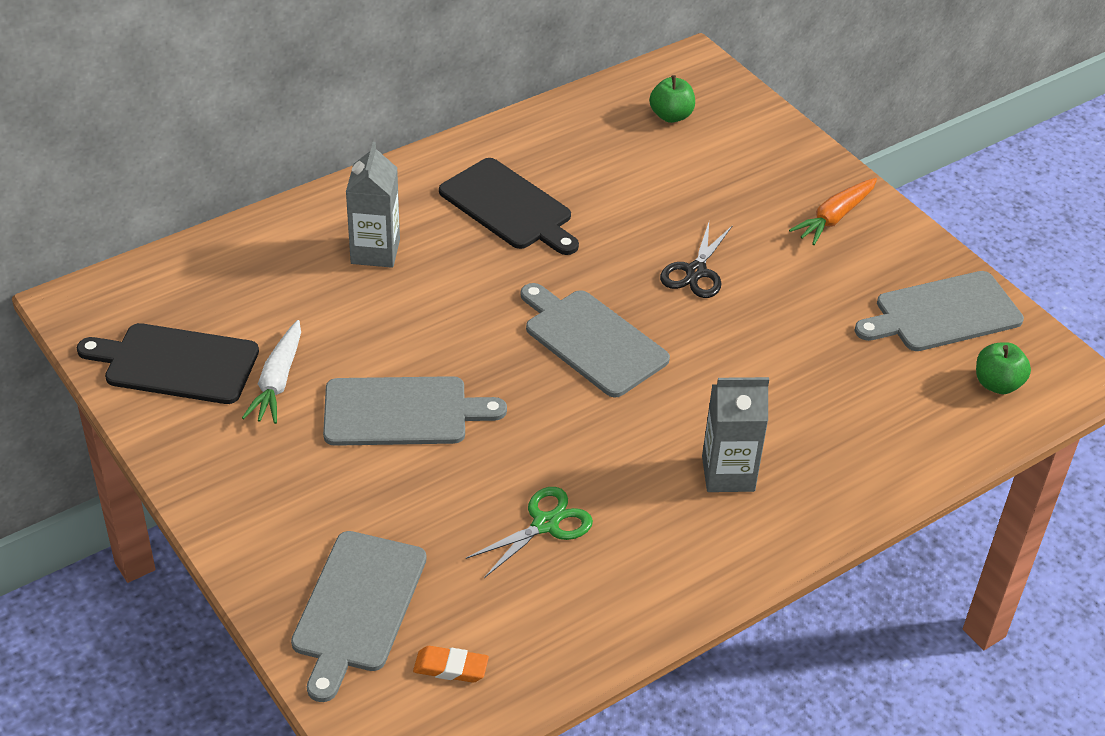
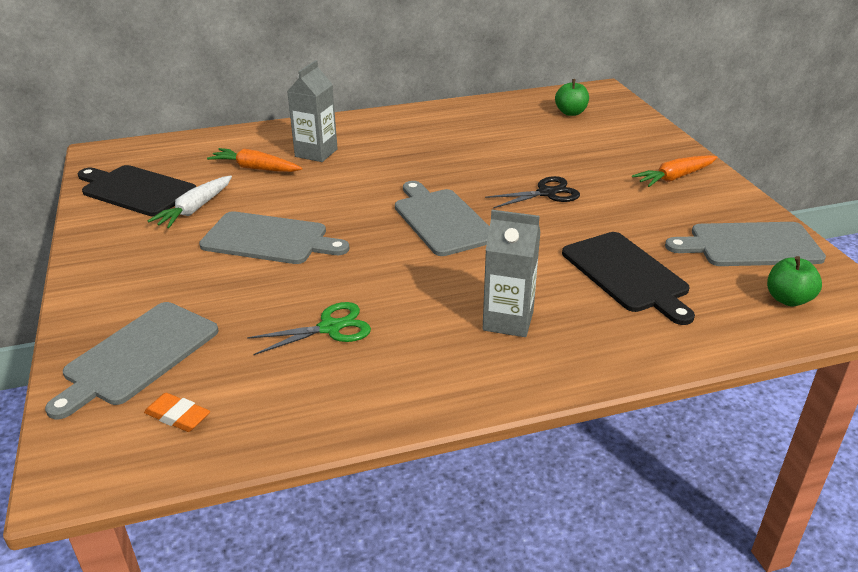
camera: 20 degrees right, 10 degrees down
black cutting board [439,158,579,255] -> black cutting board moved to [562,232,695,325]
black scissors [660,222,733,298] -> black scissors turned 150 degrees counterclockwise [485,176,580,208]
none -> orange carrot [207,148,302,172]

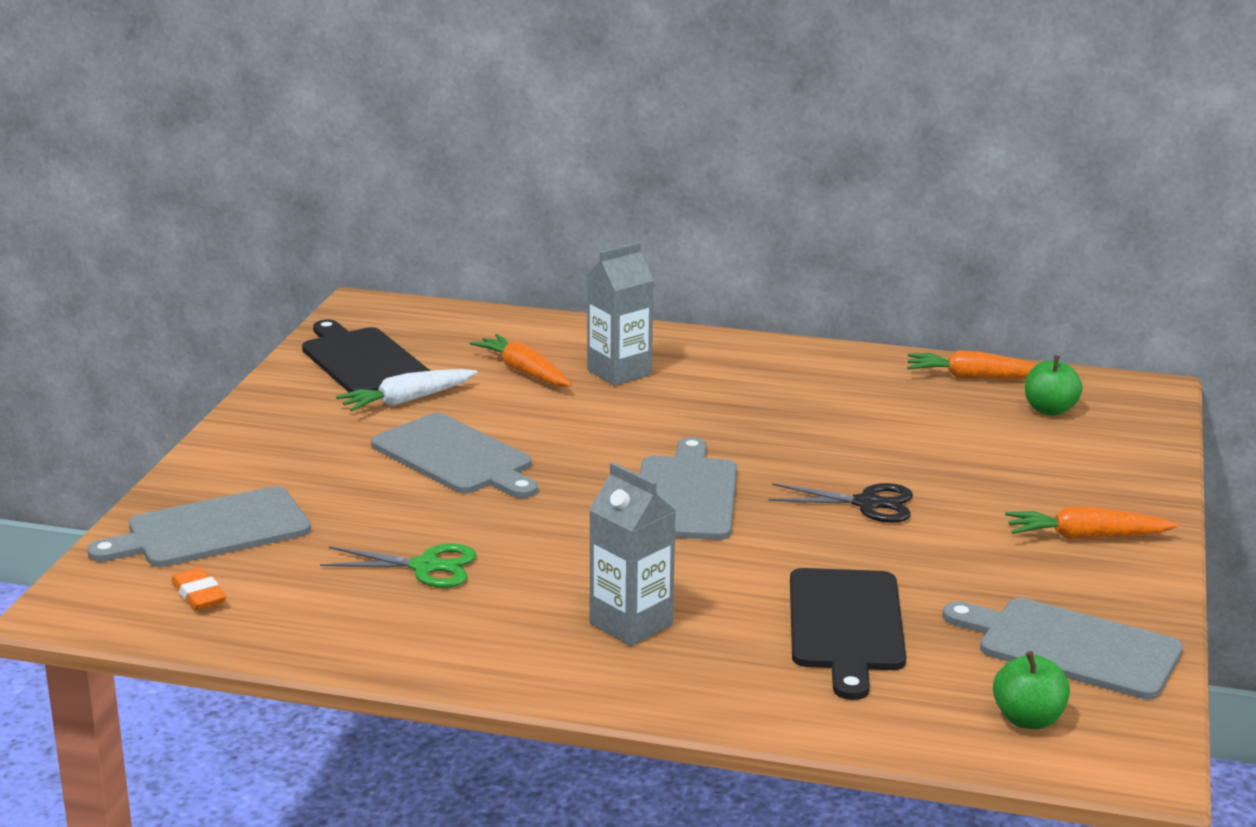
camera: 30 degrees right, 10 degrees down
none -> orange carrot [907,350,1037,379]

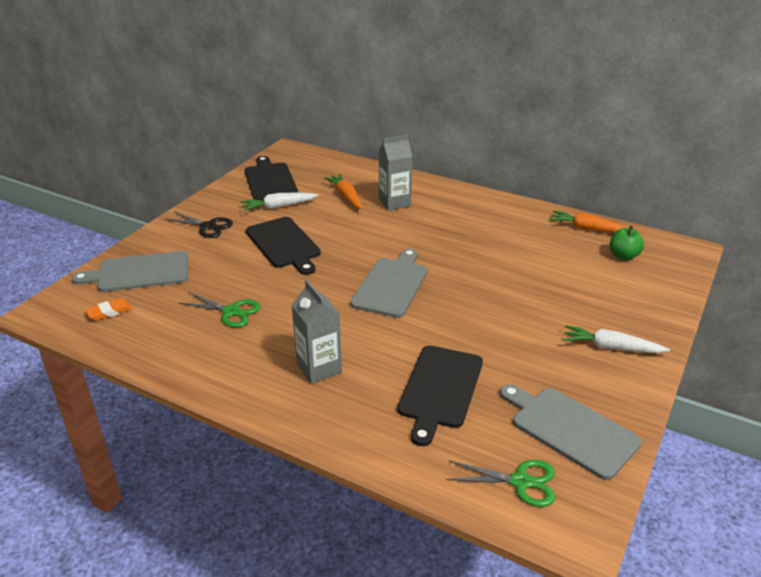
camera: 15 degrees right, 10 degrees up
orange eraser [171,567,226,611] -> orange eraser turned 75 degrees clockwise [85,298,132,321]
grey cutting board [371,413,538,498] -> black cutting board [246,217,321,275]
black scissors [768,483,913,523] -> black scissors moved to [165,211,233,238]
green apple [993,651,1070,729] -> green scissors [446,460,555,507]
orange carrot [1005,507,1179,539] -> white carrot [564,325,670,353]

